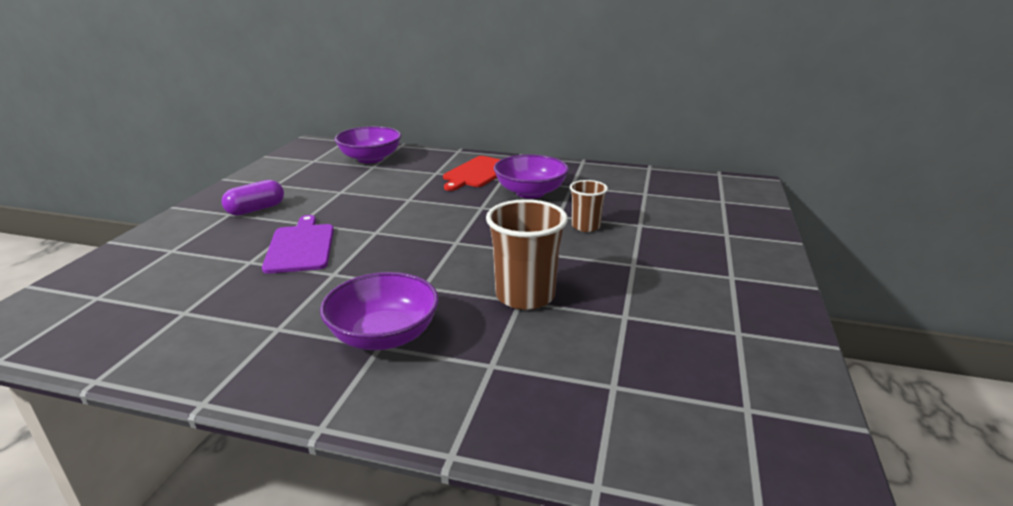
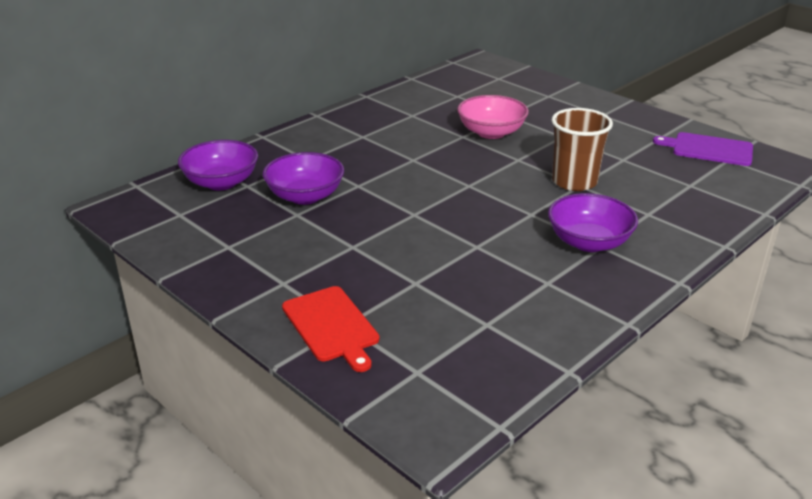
camera: 60 degrees left, 5 degrees up
purple capsule [222,180,284,216] -> none
purple cutting board [262,215,334,274] -> purple cutting board moved to [653,132,753,166]
red cutting board [443,156,501,191] -> red cutting board moved to [282,286,380,372]
purple bowl [494,154,569,199] -> purple bowl moved to [263,152,344,205]
brown cup [570,180,608,232] -> pink bowl [457,95,529,139]

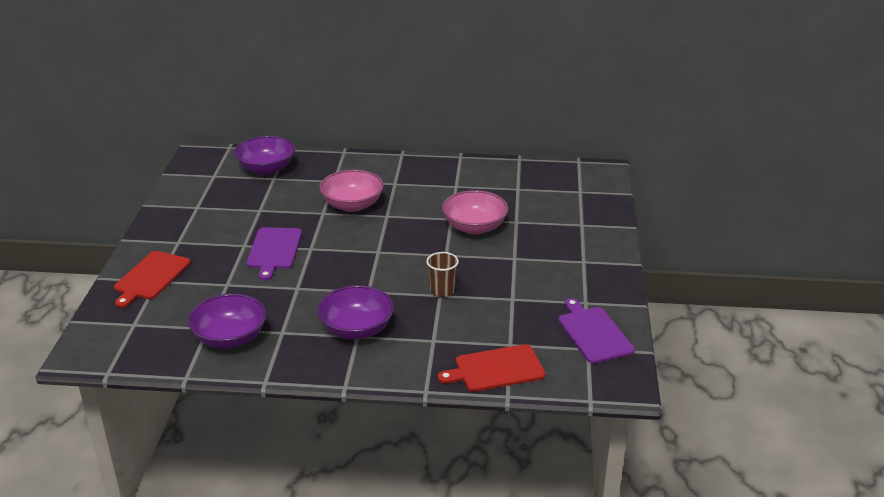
camera: 50 degrees right, 0 degrees up
purple bowl [263,152,344,205] -> purple bowl moved to [188,294,266,349]
brown cup [552,108,613,191] -> brown cup [426,252,459,297], size x0.59
none -> purple cutting board [246,227,302,281]
none -> pink bowl [320,170,384,212]
none -> red cutting board [438,344,546,392]

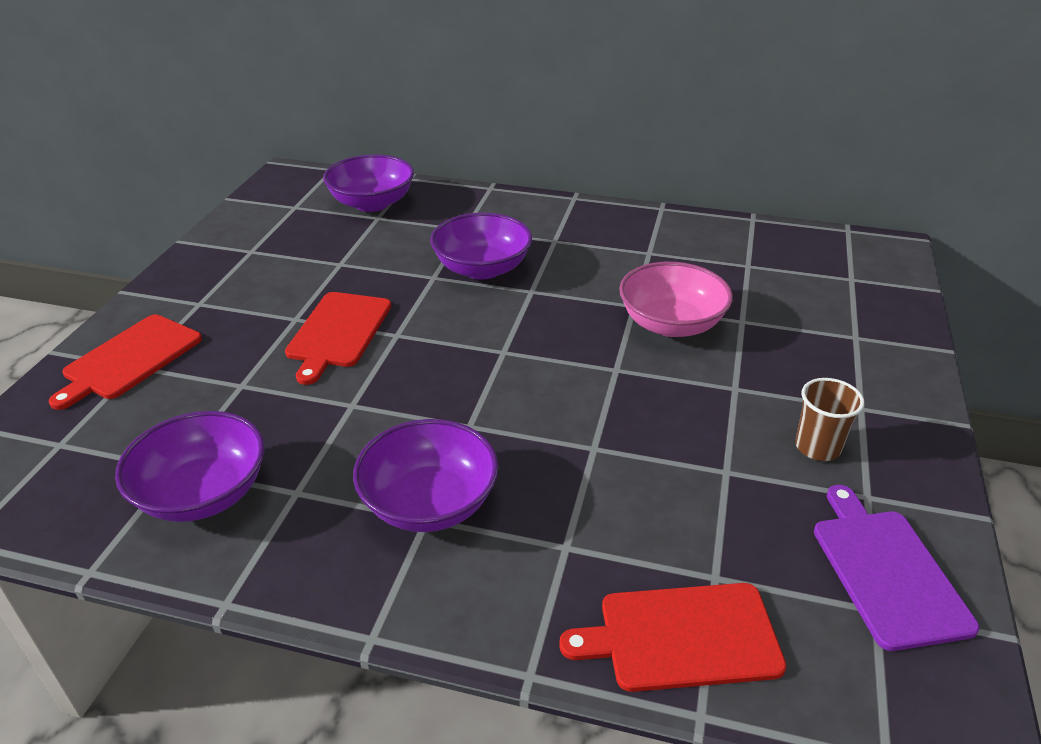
camera: 10 degrees right, 5 degrees up
purple cutting board [246,227,302,281] -> red cutting board [285,292,391,385]
pink bowl [320,170,384,212] -> purple bowl [430,213,532,279]
brown cup [426,252,459,297] -> brown cup moved to [795,378,864,461]

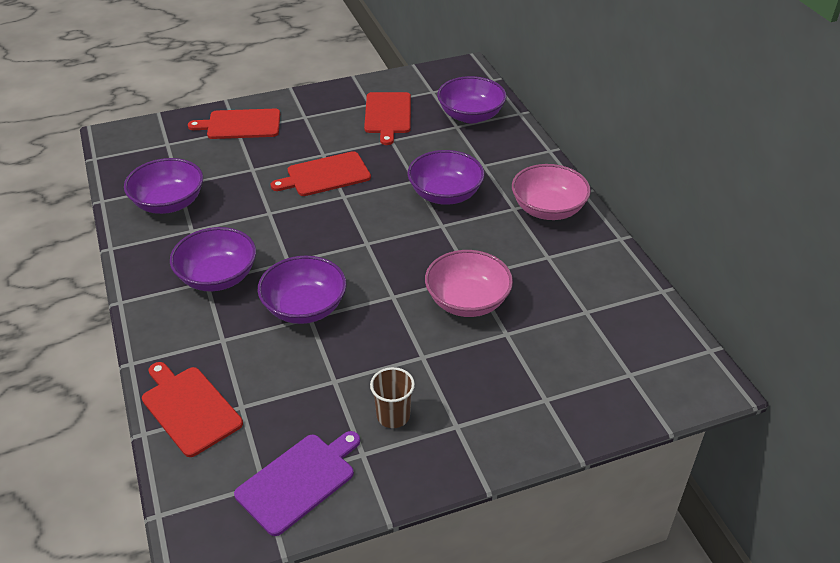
camera: 55 degrees right, 5 degrees up
none -> purple bowl [258,256,347,324]
none -> red cutting board [364,92,411,145]
none -> pink bowl [512,164,591,220]

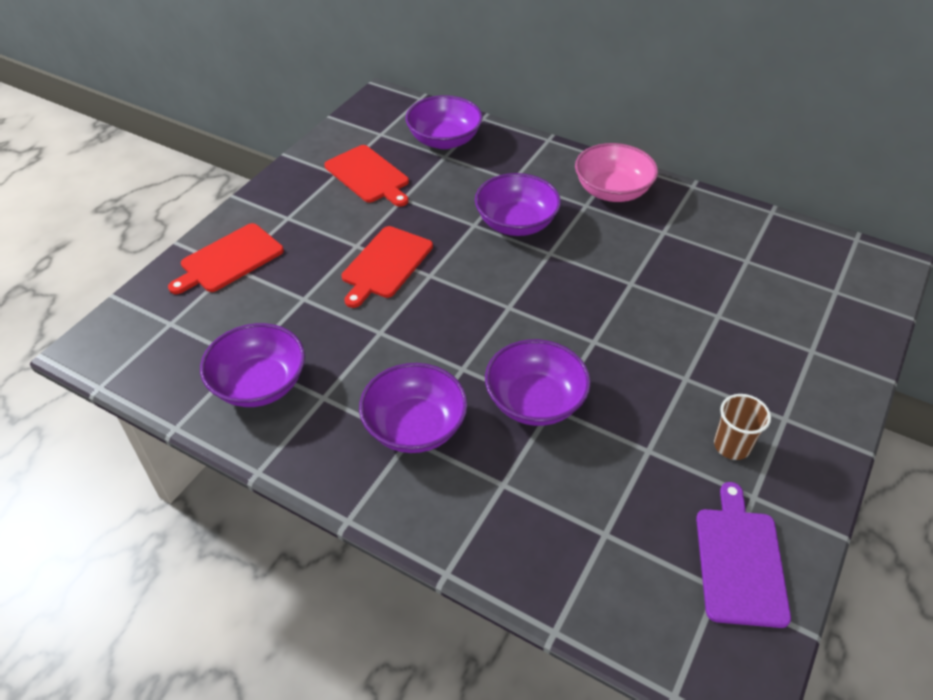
camera: 40 degrees left, 5 degrees up
red cutting board [142,362,243,457] -> none
pink bowl [425,250,513,317] -> none

